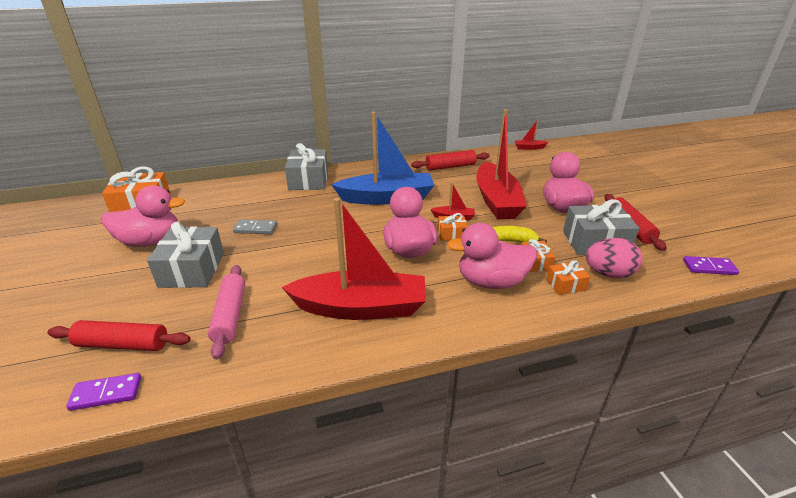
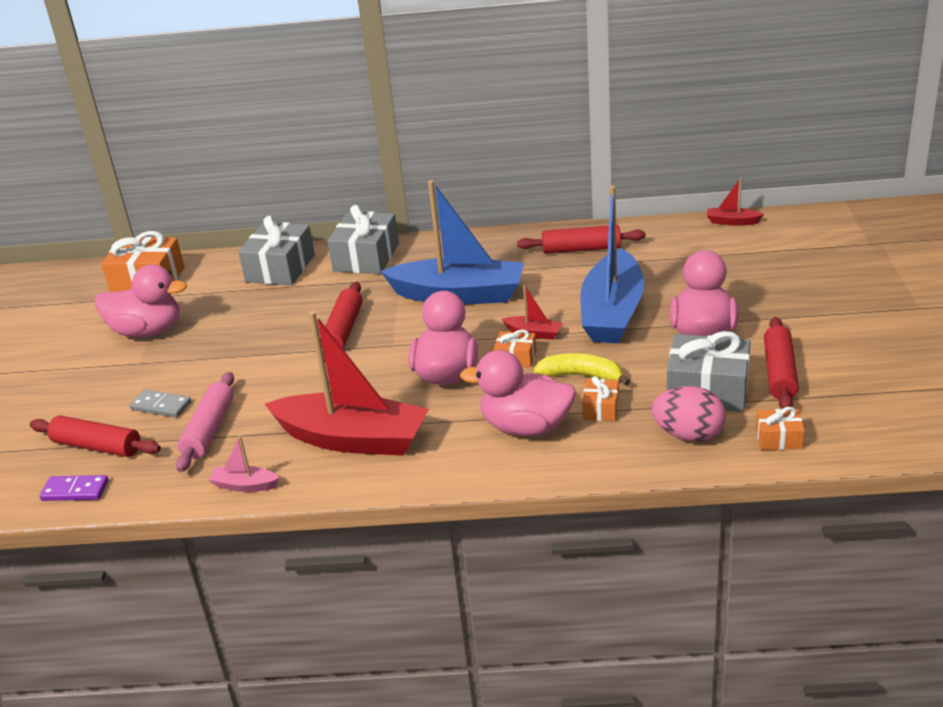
camera: 20 degrees right, 0 degrees up
grey gift [147,222,224,288] -> grey gift moved to [238,216,315,286]
grey domino [233,220,277,234] -> grey domino moved to [130,389,191,418]
red boat [476,109,527,220] -> blue boat [581,186,644,343]
orange gift [546,260,590,295] -> orange gift moved to [756,407,805,450]
purple domino [683,256,739,275] -> none
none -> pink boat [208,436,280,492]
none -> red rolling pin [320,282,362,360]

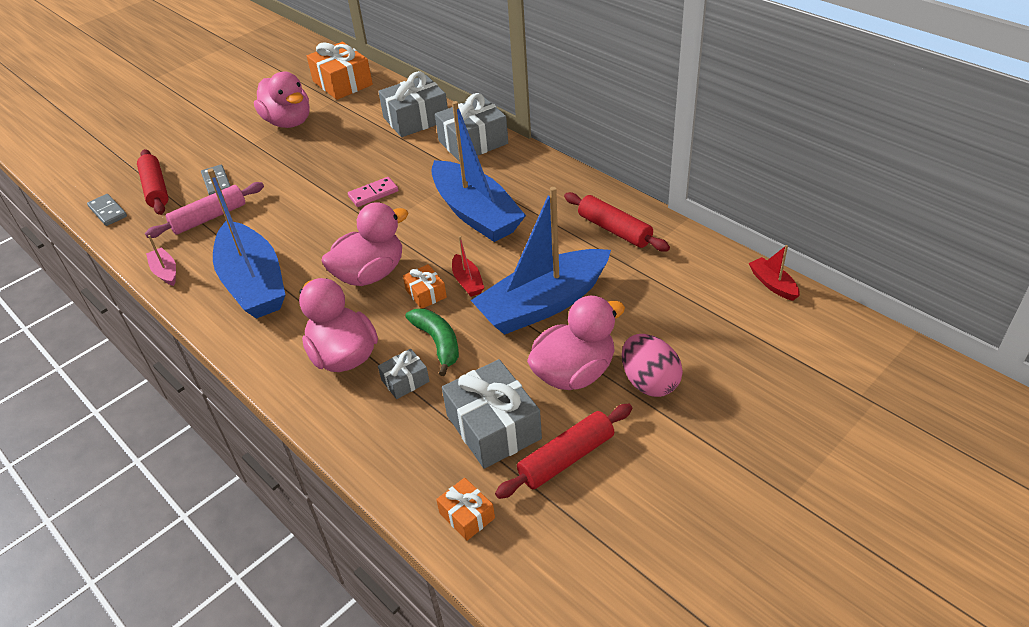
camera: 45 degrees right, 10 degrees up
purple domino [40,475,109,501] -> grey domino [87,194,127,226]
red boat [265,311,429,456] -> blue boat [207,168,285,319]
red rolling pin [320,282,362,360] -> pink domino [348,177,398,207]
yellow banana [534,353,630,386] -> green banana [405,309,459,376]
orange gift [582,376,619,421] -> grey gift [378,349,430,399]
pink egg [652,386,726,442] -> pink egg moved to [622,334,683,397]

